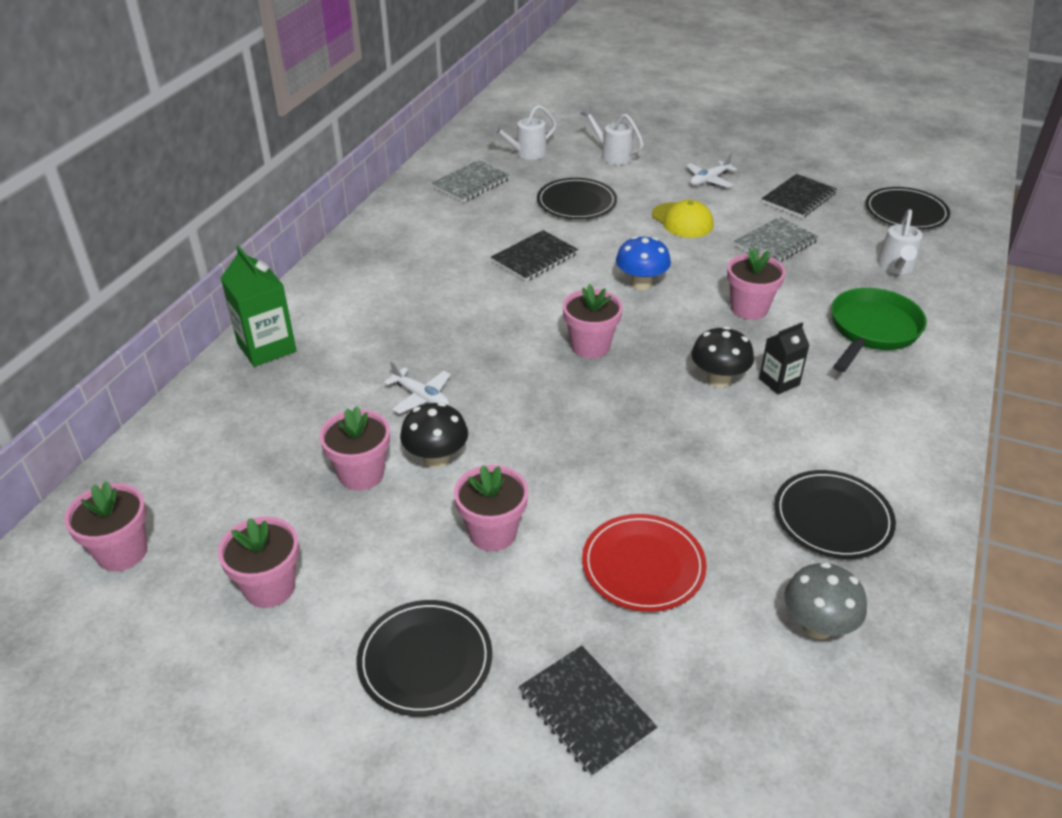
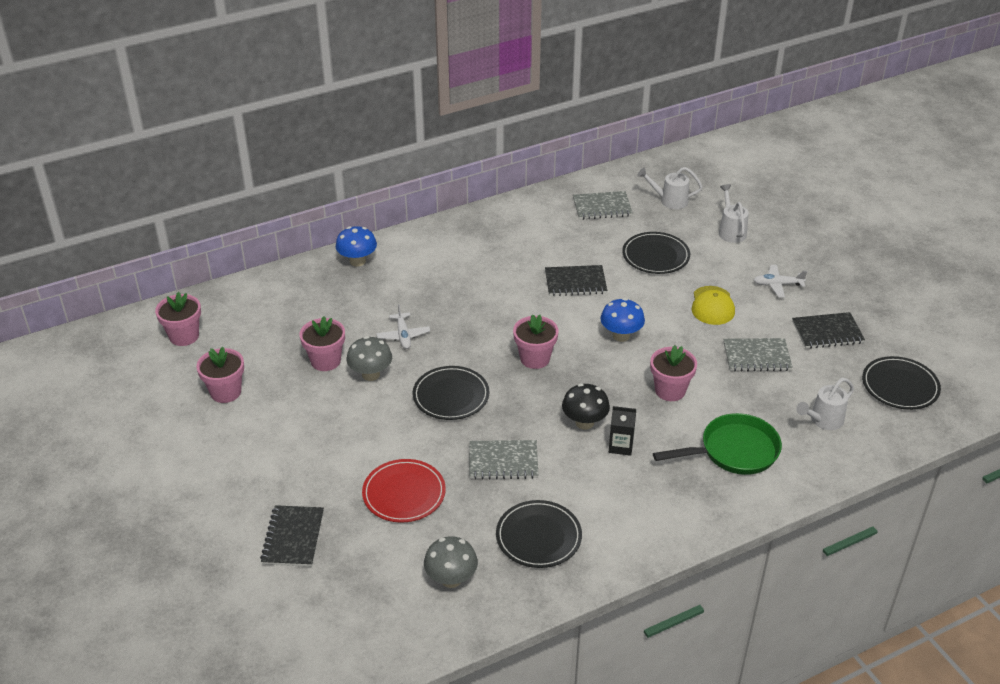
camera: 40 degrees right, 0 degrees up
green carton [221,246,297,367] -> blue mushroom [336,226,377,267]
black plate [357,600,492,716] -> black plate moved to [413,366,490,420]
black mushroom [400,402,468,468] -> grey mushroom [347,336,392,381]
pink flower pot [454,465,528,551] -> none
none -> grey notebook [469,440,538,480]

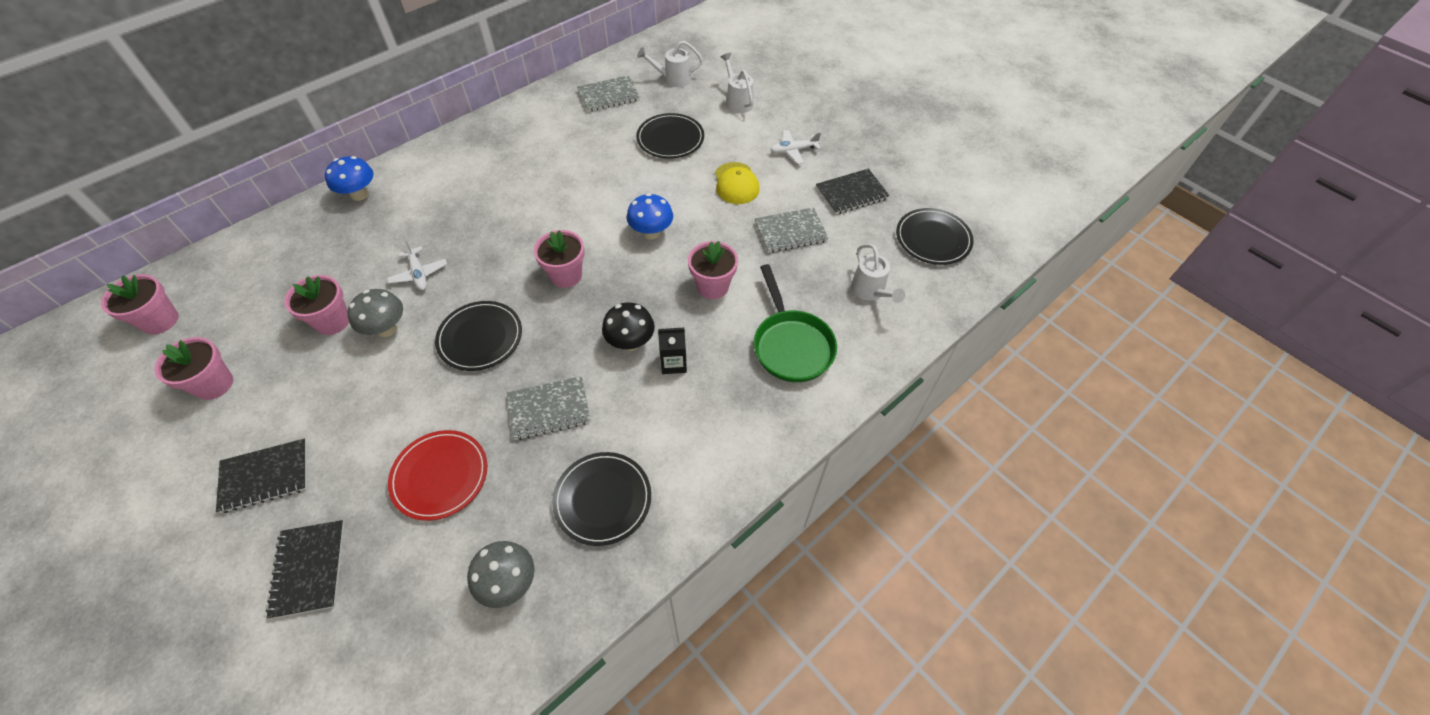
camera: 15 degrees left, 15 degrees up
black notebook [545,265,607,296] -> black notebook moved to [216,439,307,513]
green pan [653,413,782,475] -> green pan turned 105 degrees clockwise [754,264,837,382]
white watering can [796,378,854,430] -> white watering can turned 60 degrees counterclockwise [851,244,905,303]

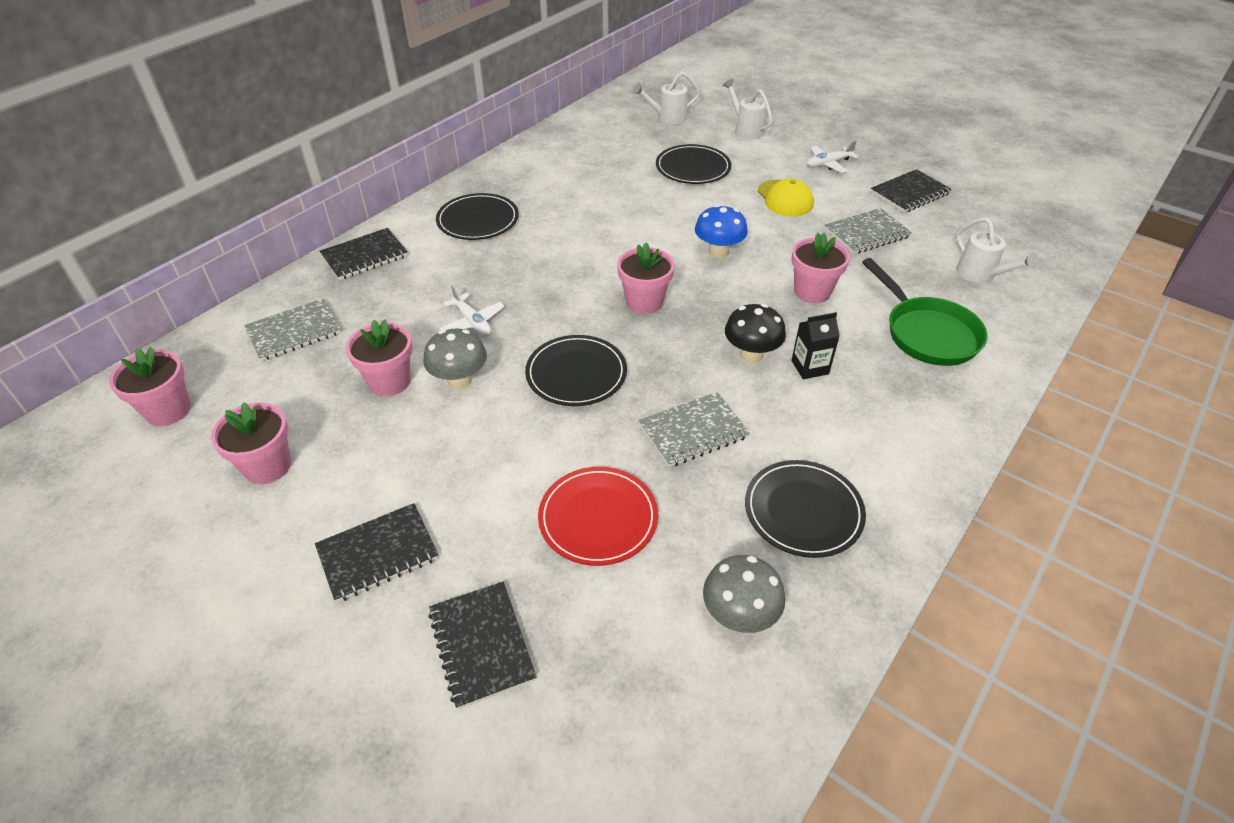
camera: 10 degrees left, 10 degrees down
blue mushroom [325,156,374,201] -> black notebook [320,228,408,280]
grey notebook [577,75,640,112] -> grey notebook moved to [244,299,341,361]
black plate [896,208,974,265] -> black plate moved to [436,193,519,240]

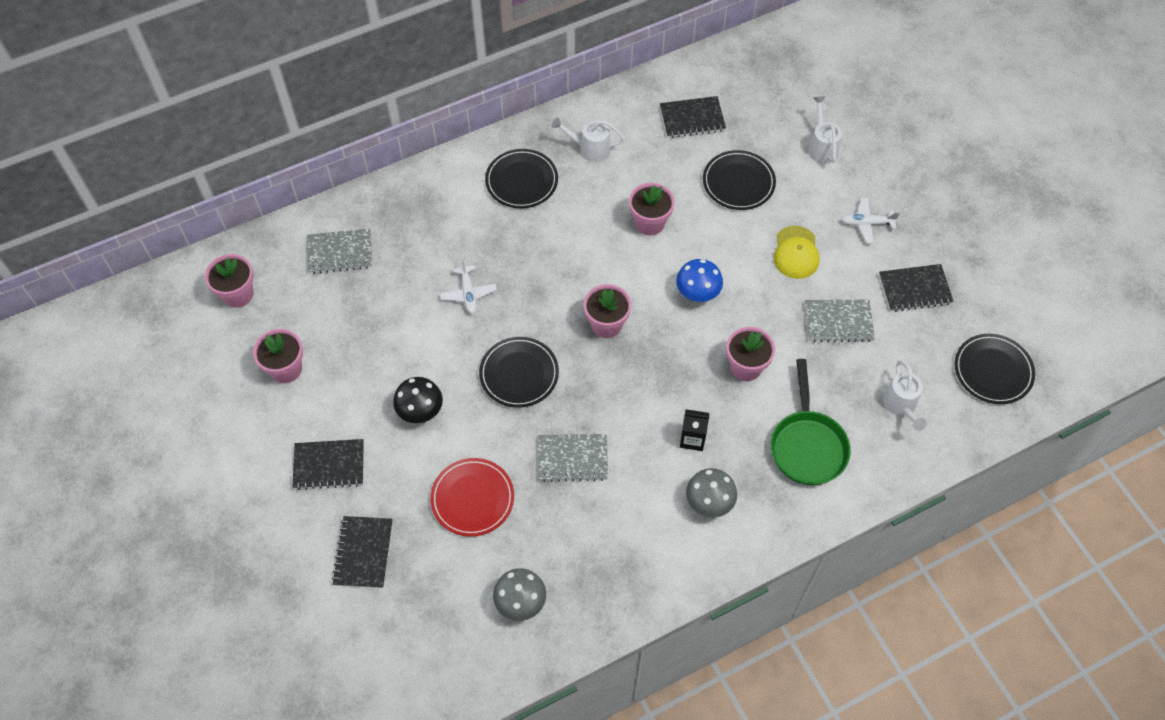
camera: 25 degrees right, 15 degrees up
black notebook [320,228,408,280] -> black notebook moved to [660,96,726,138]
pink flower pot [346,320,412,396] -> pink flower pot moved to [629,183,675,236]
grey mushroom [423,328,487,389] -> grey mushroom moved to [686,468,737,518]
white watering can [632,72,700,124] -> white watering can moved to [551,117,625,162]
black mushroom [725,304,786,363] -> black mushroom moved to [393,377,443,423]
black plate [745,460,866,558] -> black plate moved to [954,334,1035,404]

